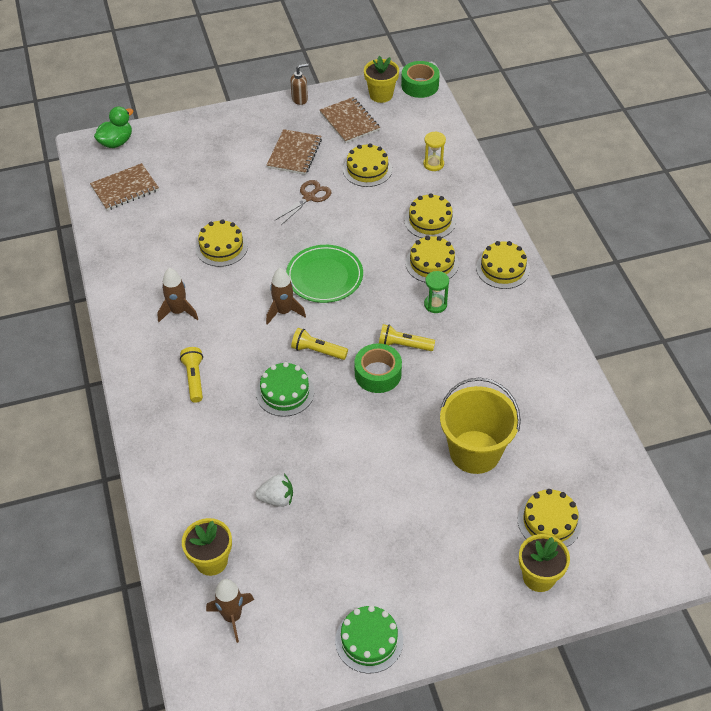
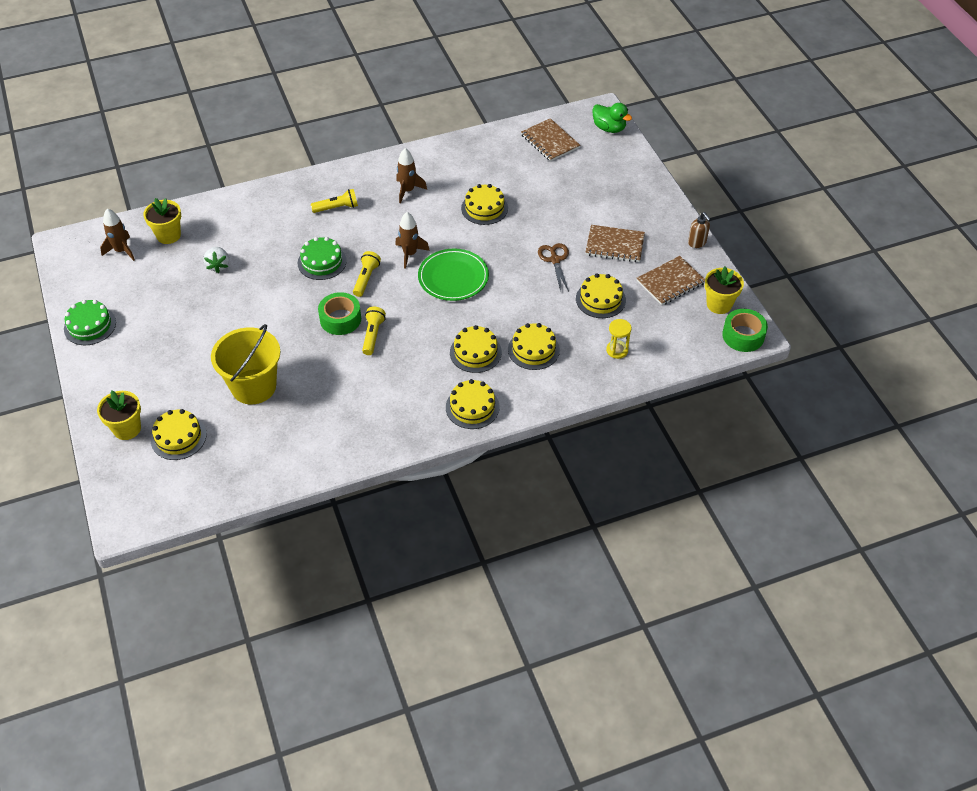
camera: 85 degrees right, 0 degrees up
brown scissors [275,180,331,225] -> brown scissors turned 135 degrees counterclockwise [538,243,569,291]
green hourglass [424,271,449,313] -> none

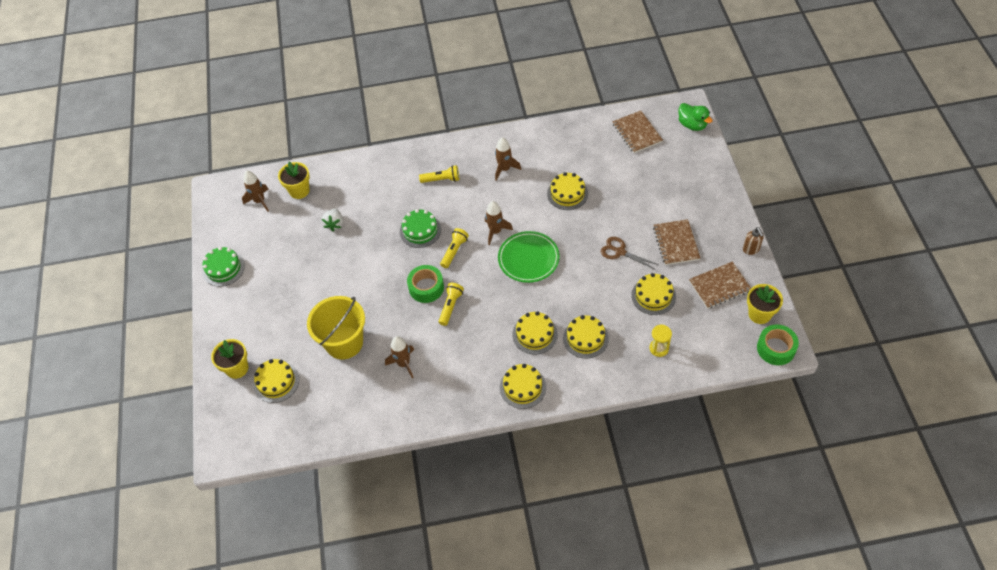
camera: 15 degrees right, 5 degrees up
brown scissors [538,243,569,291] -> brown scissors turned 60 degrees counterclockwise [601,237,659,270]
brown notebook [585,225,645,262] -> brown notebook turned 60 degrees clockwise [653,219,700,265]
none -> brown rocket [385,336,414,378]

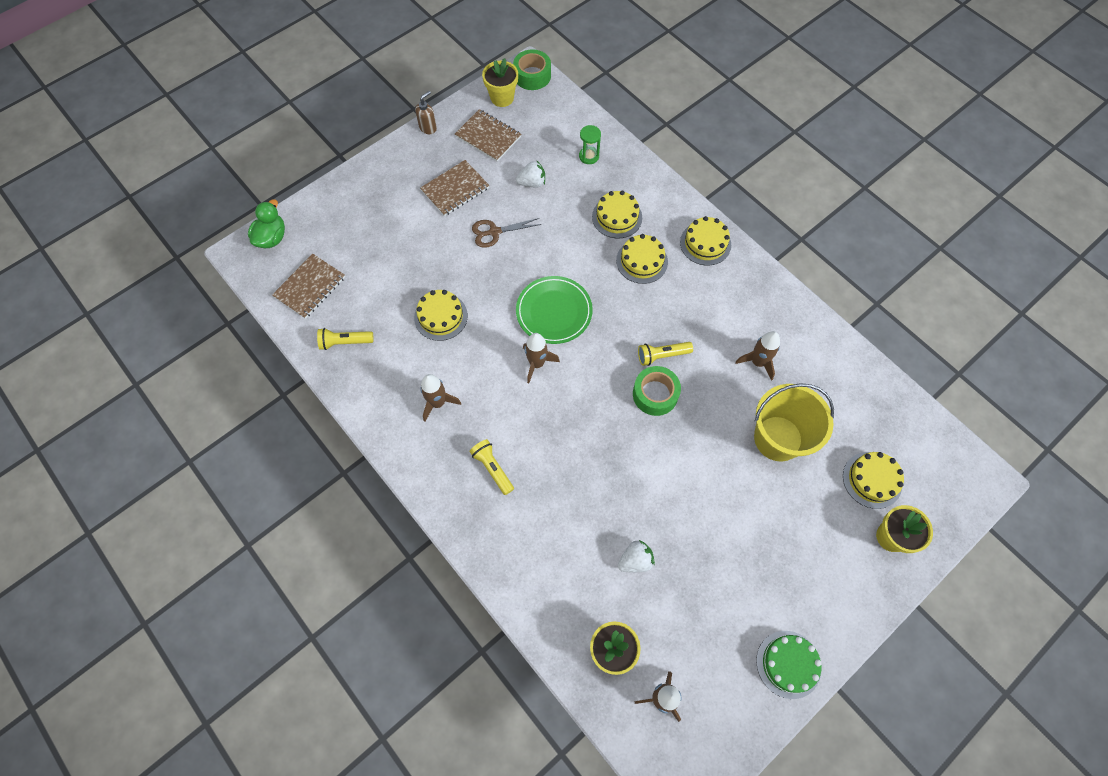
camera: 125 degrees left, 10 degrees up
green cake [400,209,441,248] -> none
yellow flashlight [440,228,469,268] -> yellow flashlight moved to [317,328,374,350]
brown scissors [601,237,659,270] -> brown scissors turned 75 degrees clockwise [472,218,542,248]
yellow cake [631,273,676,315] -> white strawberry [516,160,545,188]
yellow hourglass [649,325,672,357] -> green hourglass [579,125,601,164]

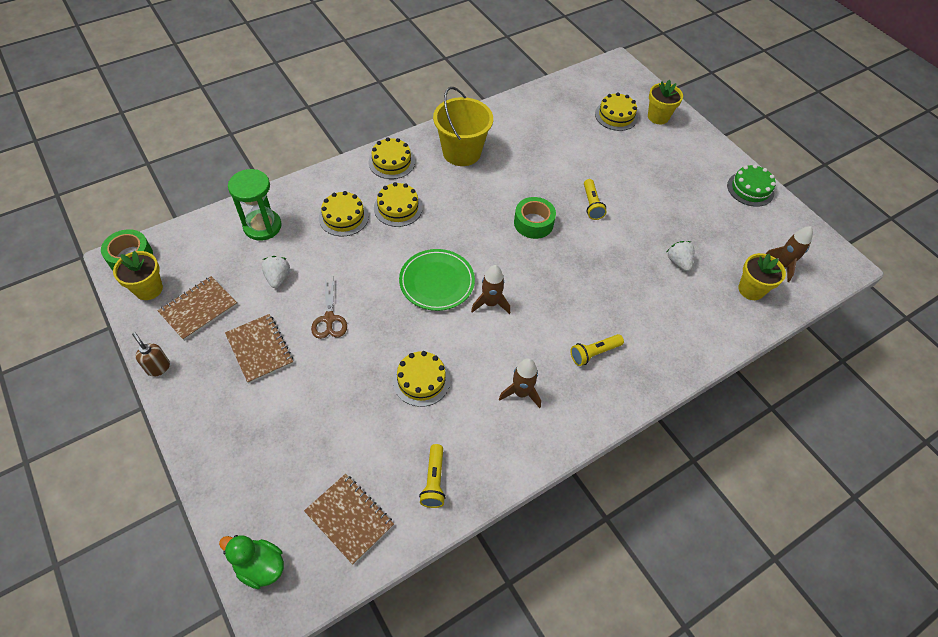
camera: 85 degrees left, 10 degrees down
green hourglass [579,125,601,164] -> green hourglass [228,169,282,241], size x1.77
yellow flashlight [638,342,693,366] -> yellow flashlight moved to [584,179,607,220]
brown rocket [735,331,780,381] -> none
yellow bucket [754,383,834,461] -> yellow bucket moved to [433,87,493,166]

